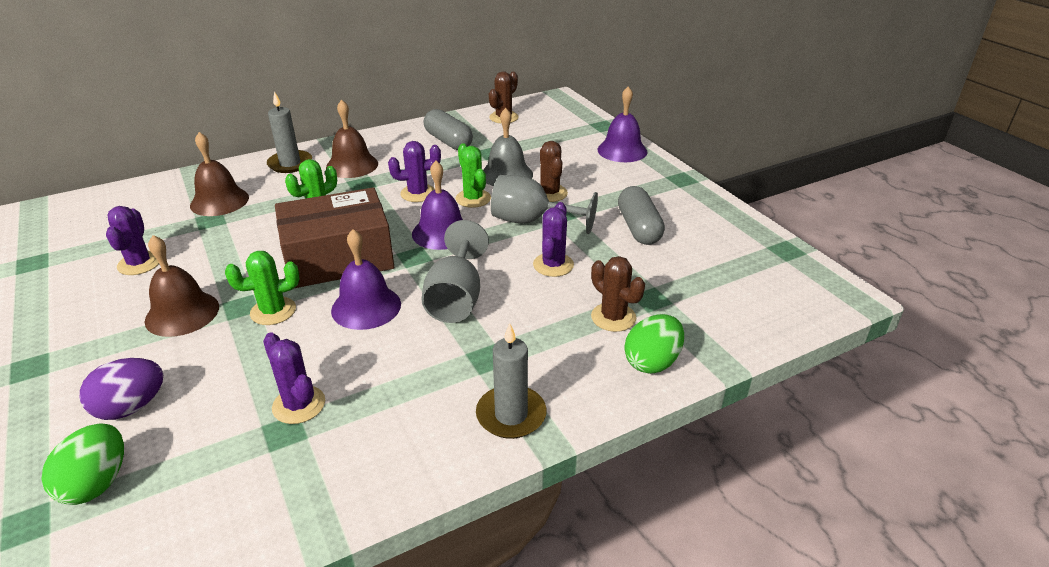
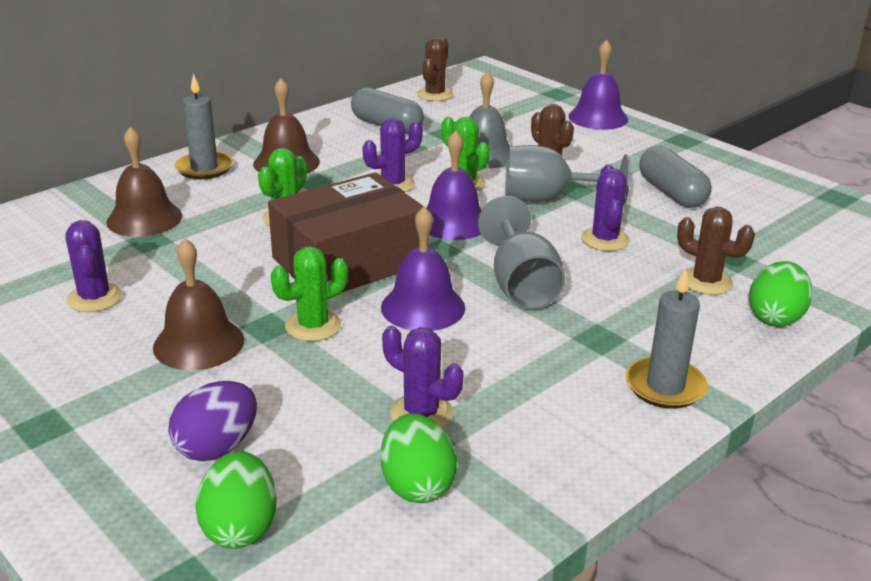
camera: 15 degrees left, 5 degrees down
none -> green egg [381,414,457,503]

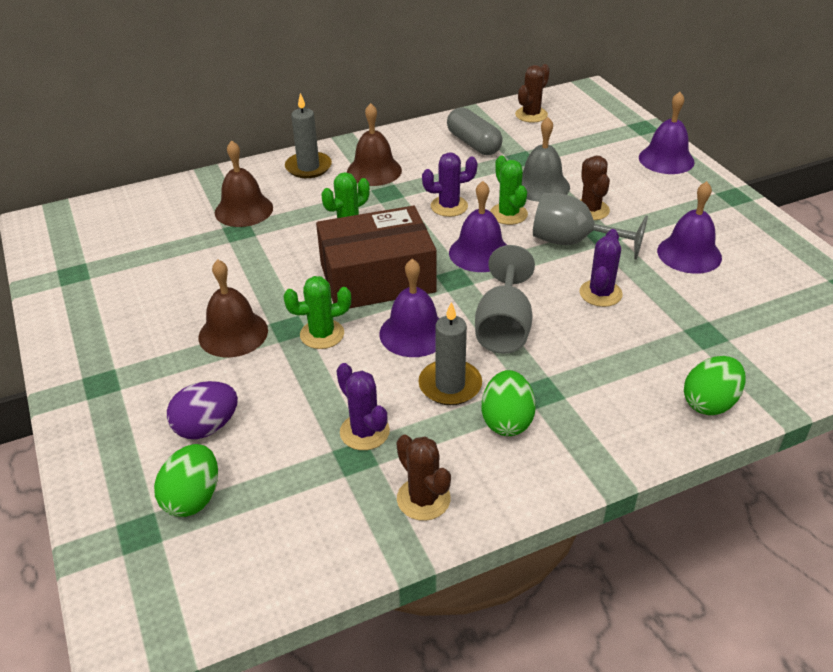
camera: 20 degrees right, 10 degrees up
purple cactus [65,220,122,312] -> none
green egg [381,414,457,503] -> green egg moved to [481,370,536,436]
grey candle [626,268,708,409] -> grey candle moved to [418,302,482,405]
grey capsule [639,146,712,208] -> purple bell [657,181,722,274]
brown cactus [677,207,755,295] -> brown cactus moved to [396,435,451,521]

